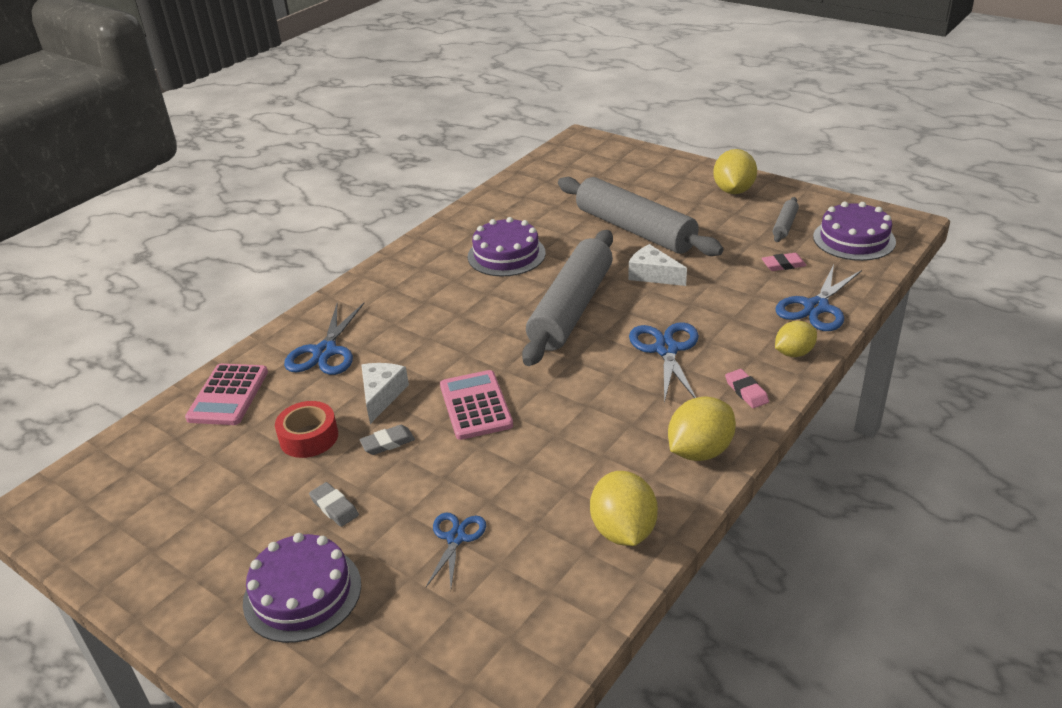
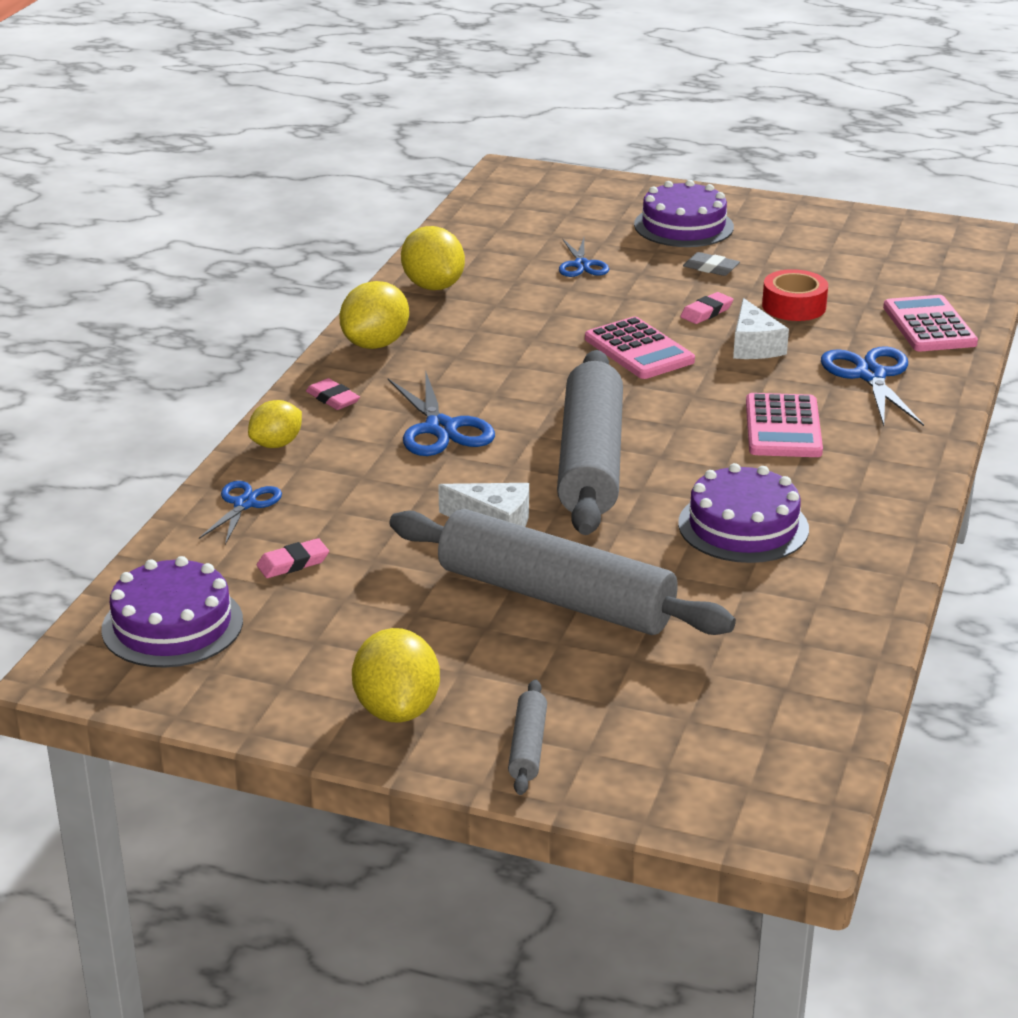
camera: 160 degrees right, 5 degrees down
grey eraser [359,425,415,455] -> pink eraser [680,292,733,324]
grey rolling pin [773,197,799,242] -> grey rolling pin moved to [508,679,547,795]
blue scissors [775,264,862,331] -> blue scissors [199,481,282,545], size x0.63
none -> pink calculator [746,393,823,457]

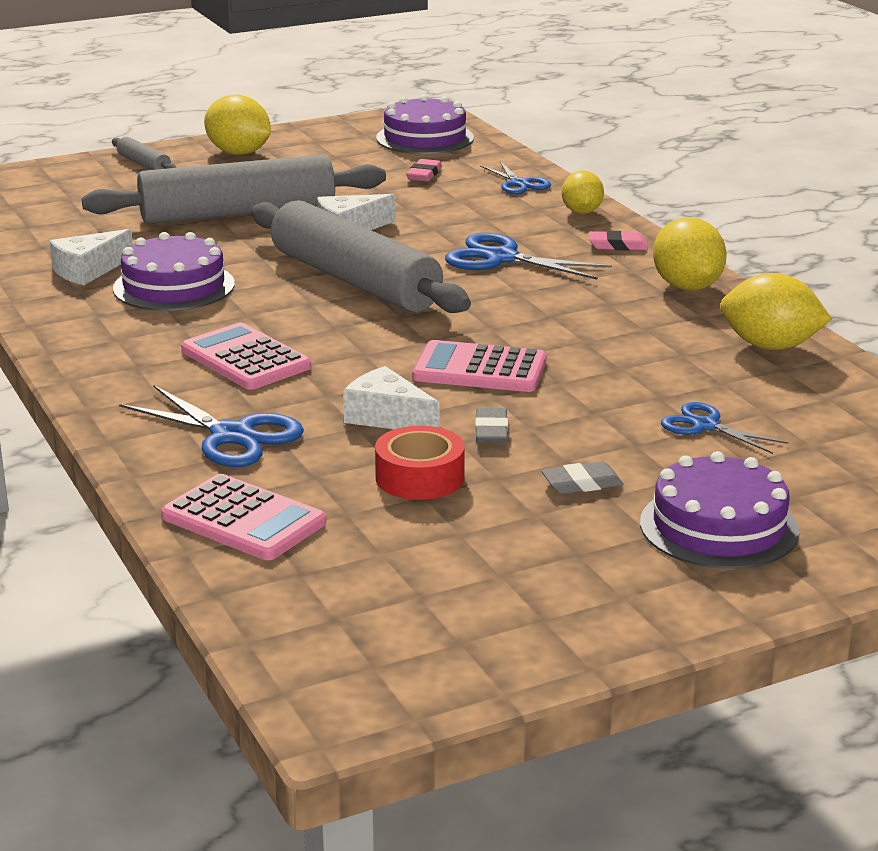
camera: 135 degrees right, 5 degrees down
pink eraser [680,292,733,324] -> grey eraser [475,408,508,443]
none -> white cheese [50,229,133,285]

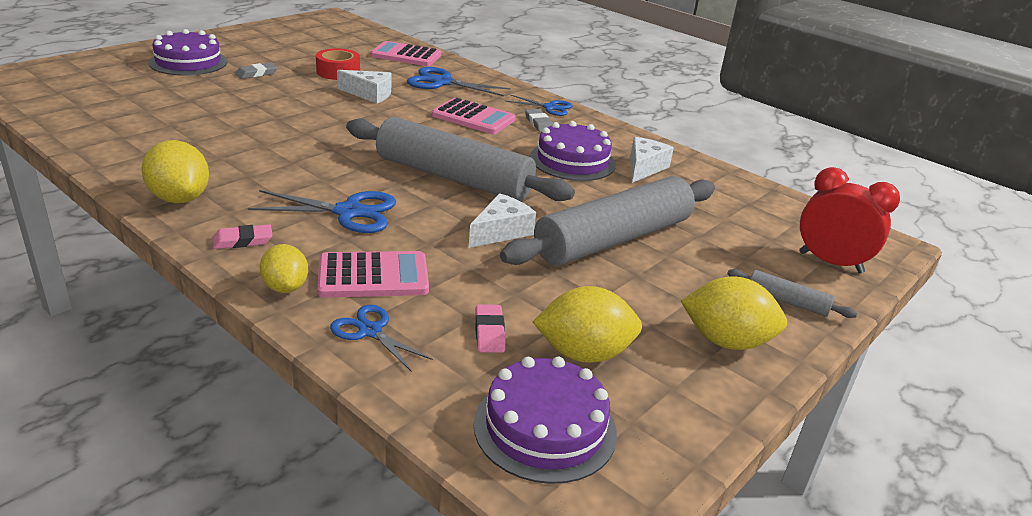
camera: 155 degrees right, 5 degrees up
pink calculator [412,340,547,392] -> pink calculator moved to [317,251,429,297]
grey eraser [475,408,508,443] -> grey eraser moved to [525,109,553,132]
blue scissors [661,402,788,454] -> blue scissors moved to [506,95,572,116]
yellow lemon [720,273,832,350] -> yellow lemon moved to [533,286,642,363]
none -> red clock [799,167,900,273]

